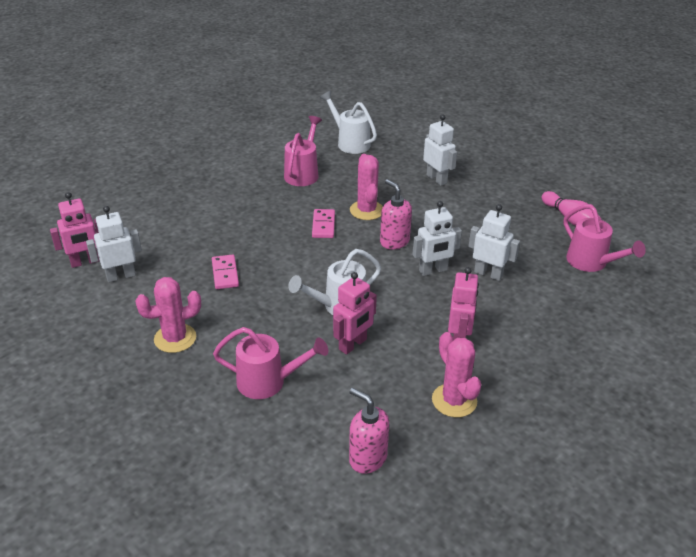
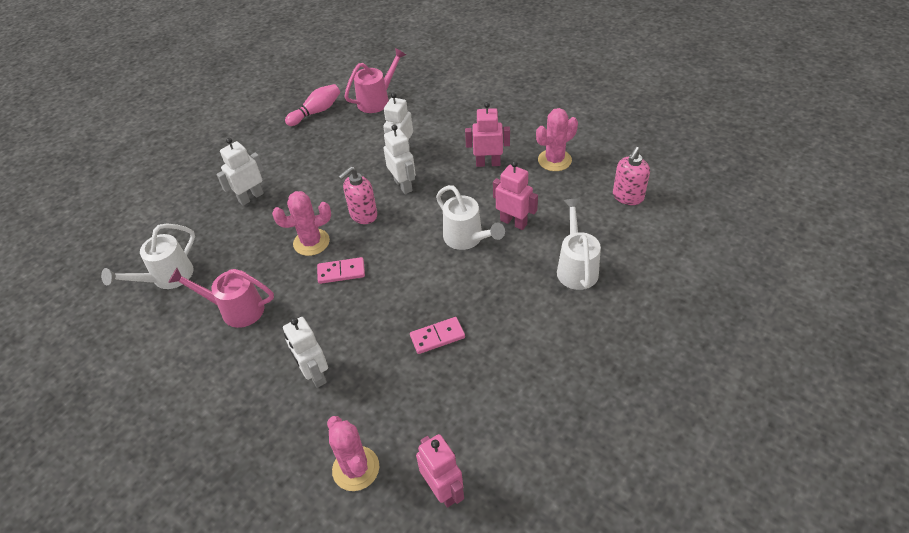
camera: 95 degrees left, 10 degrees up
white robot [86,206,142,282] -> white robot moved to [283,317,328,388]
pink cactus [135,277,201,353] -> pink cactus moved to [327,416,379,491]
pink watering can [213,327,328,399] -> white watering can [557,198,601,290]

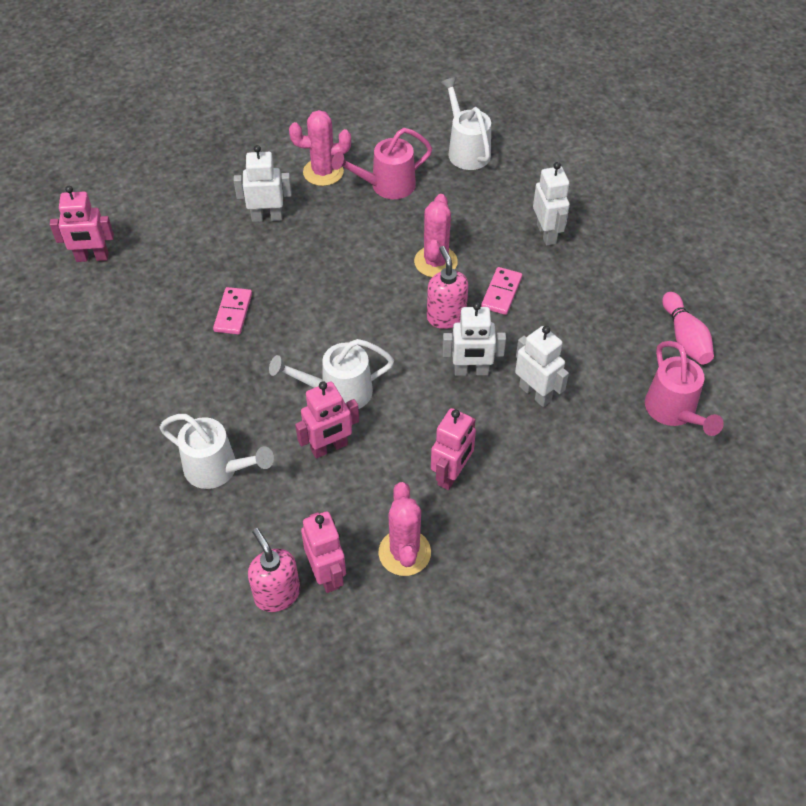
camera: 115 degrees right, 5 degrees up
pink watering can [168,268,274,328] -> pink watering can turned 150 degrees counterclockwise [332,128,432,199]
pink domino [317,257,365,284] -> pink domino moved to [481,267,522,315]
pink cactus [327,416,379,491] -> pink cactus moved to [289,110,351,186]
none -> pink robot [301,511,346,593]

